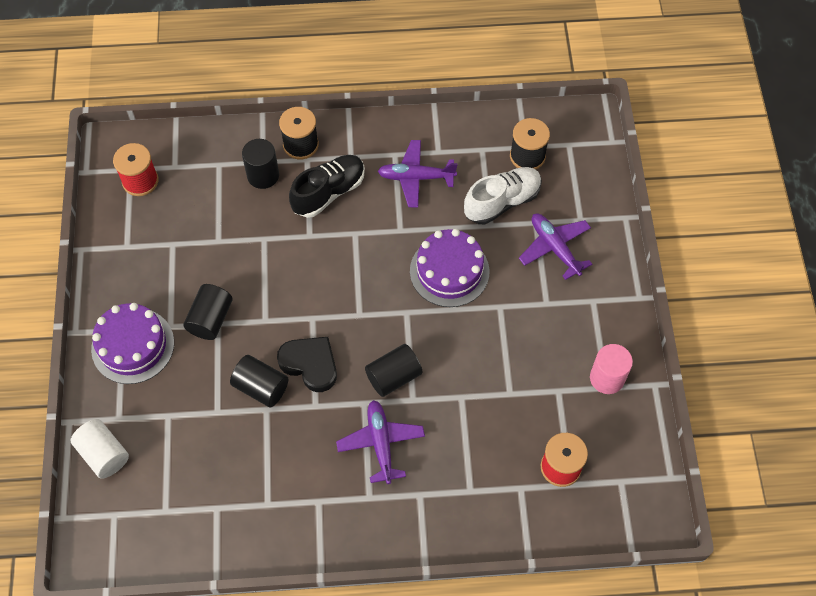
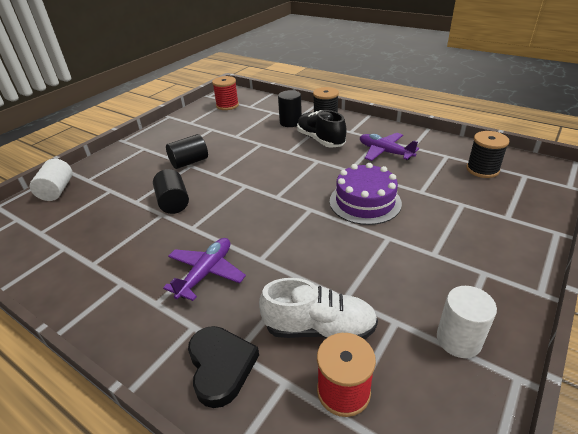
camera: 40 degrees right, 25 degrees down
purple cake [91,303,174,384] -> none
black heart [277,337,337,392] -> black heart moved to [188,326,259,408]
black shoe [289,155,365,218] -> black shoe turned 120 degrees counterclockwise [297,110,347,148]
black cylinder [365,344,423,397] -> none
white shoe [464,167,542,224] -> white shoe moved to [259,278,378,340]
purple plane [519,214,592,280] -> none
pink cylinder [590,344,633,394] -> white cylinder [437,286,497,358]

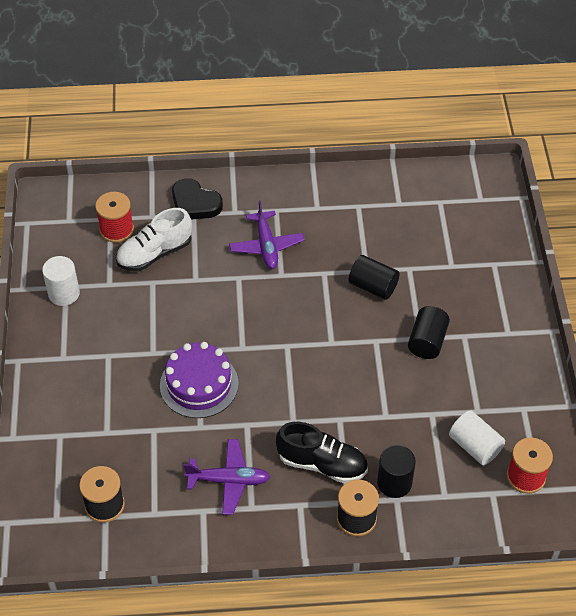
camera: 140 degrees right, 15 degrees up
white cylinder [30,159,73,201] -> white cylinder moved to [449,410,505,465]

